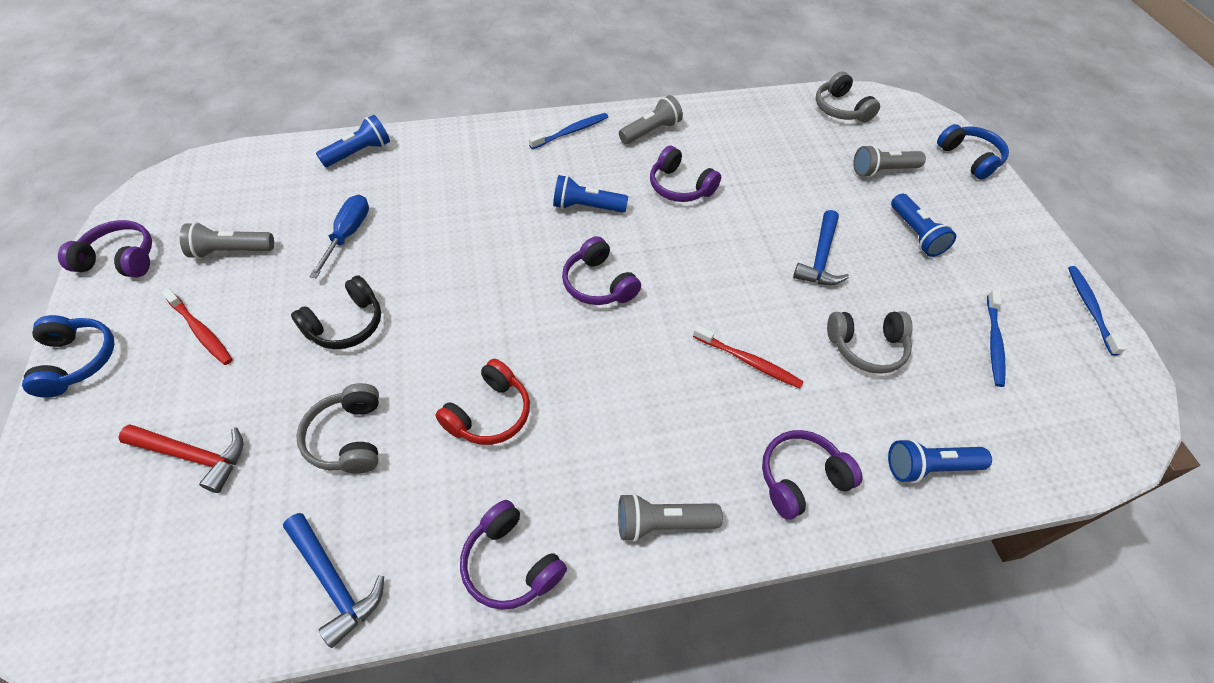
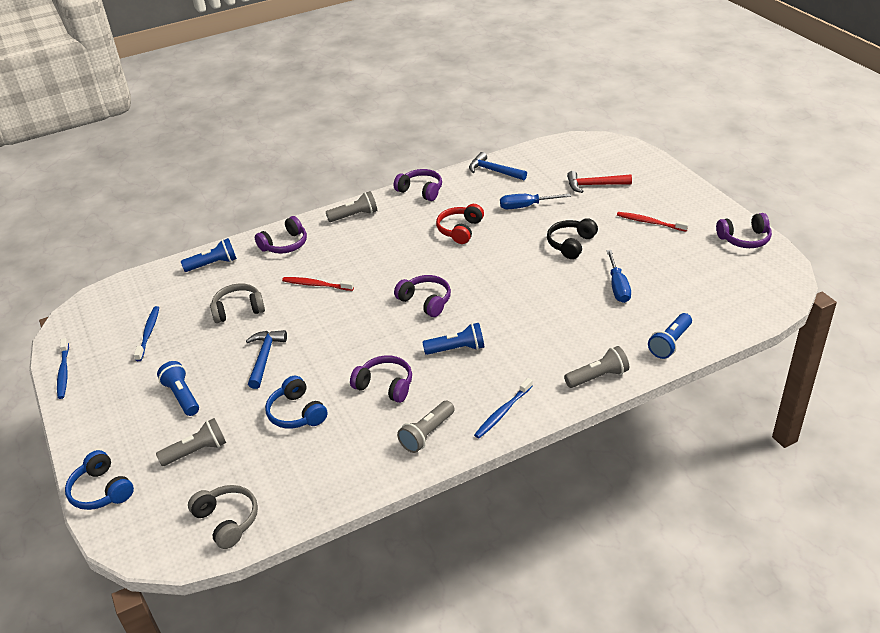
camera: 170 degrees right, 15 degrees down
blue headphones [22,315,114,398] -> blue headphones moved to [265,376,327,429]
grey flashlight [180,222,274,259] -> grey flashlight moved to [564,346,629,388]
grey headphones [296,383,379,474] -> blue screwdriver [500,194,571,209]

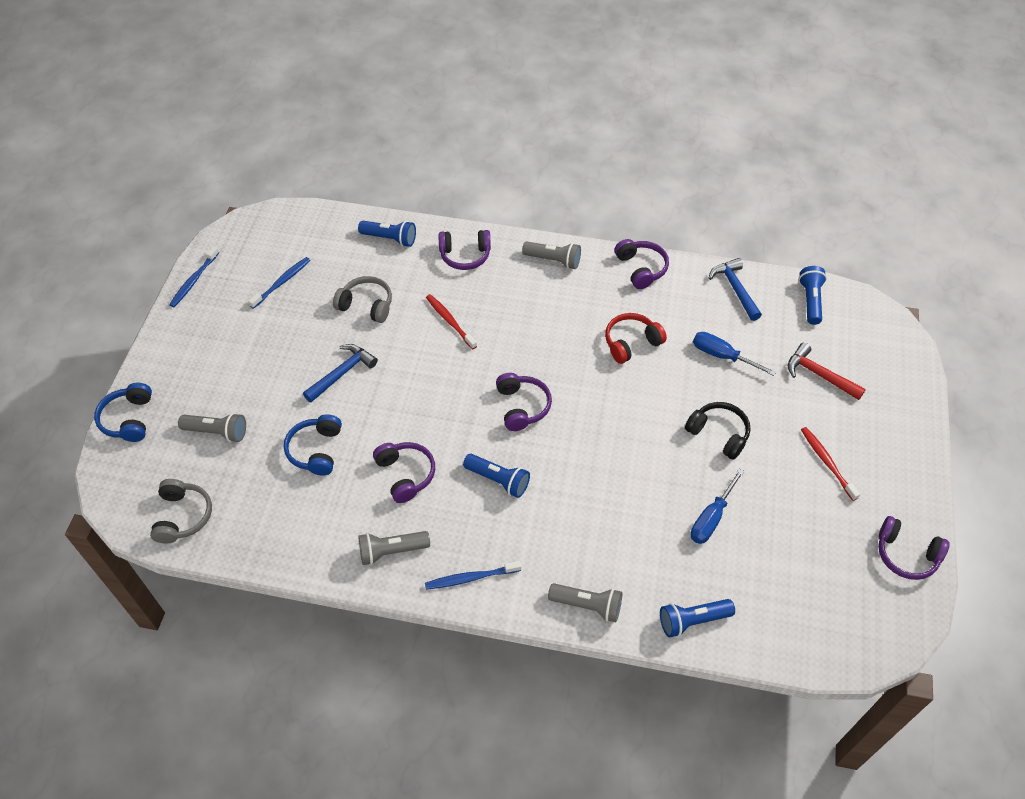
camera: 35 degrees right, 15 degrees up
blue flashlight [157,361,199,416] -> blue flashlight moved to [799,266,827,325]
black headphones [547,218,598,259] -> black headphones turned 60 degrees clockwise [685,402,751,460]

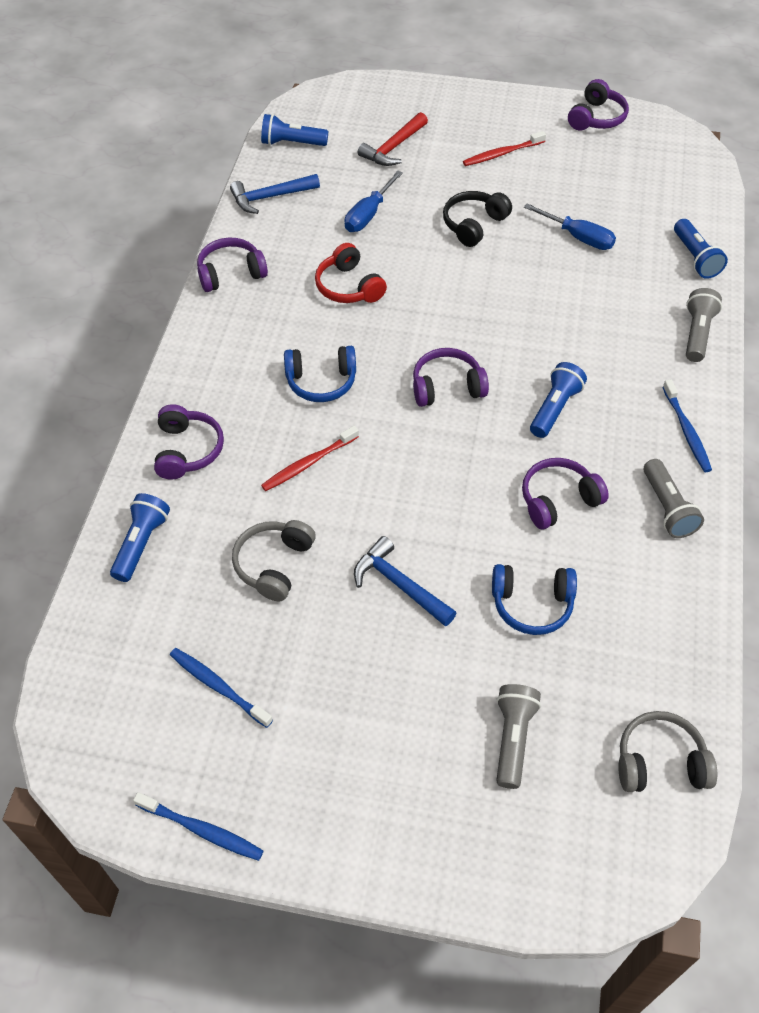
camera: 90 degrees left, 0 degrees up
blue headphones [94,383,152,442] -> blue headphones moved to [284,346,356,402]
grey flashlight [522,241,581,269] -> none

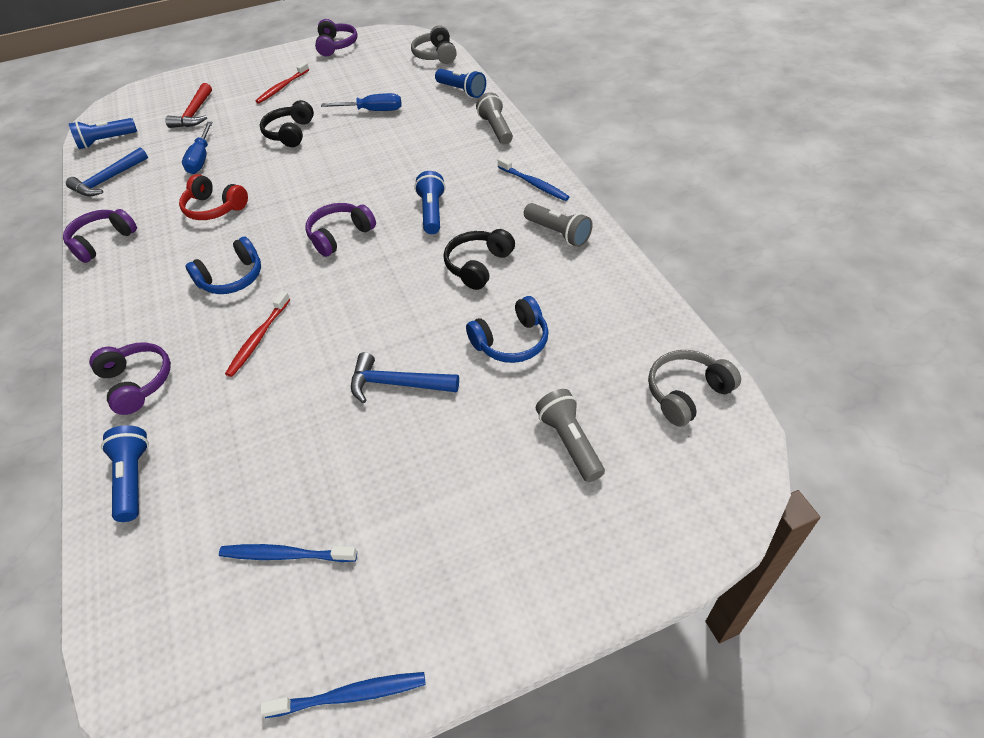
camera: 30 degrees left, 5 degrees down
grey headphones [232,520,316,601] -> grey headphones moved to [411,25,457,64]
purple headphones [522,458,609,529] -> black headphones [444,229,515,290]

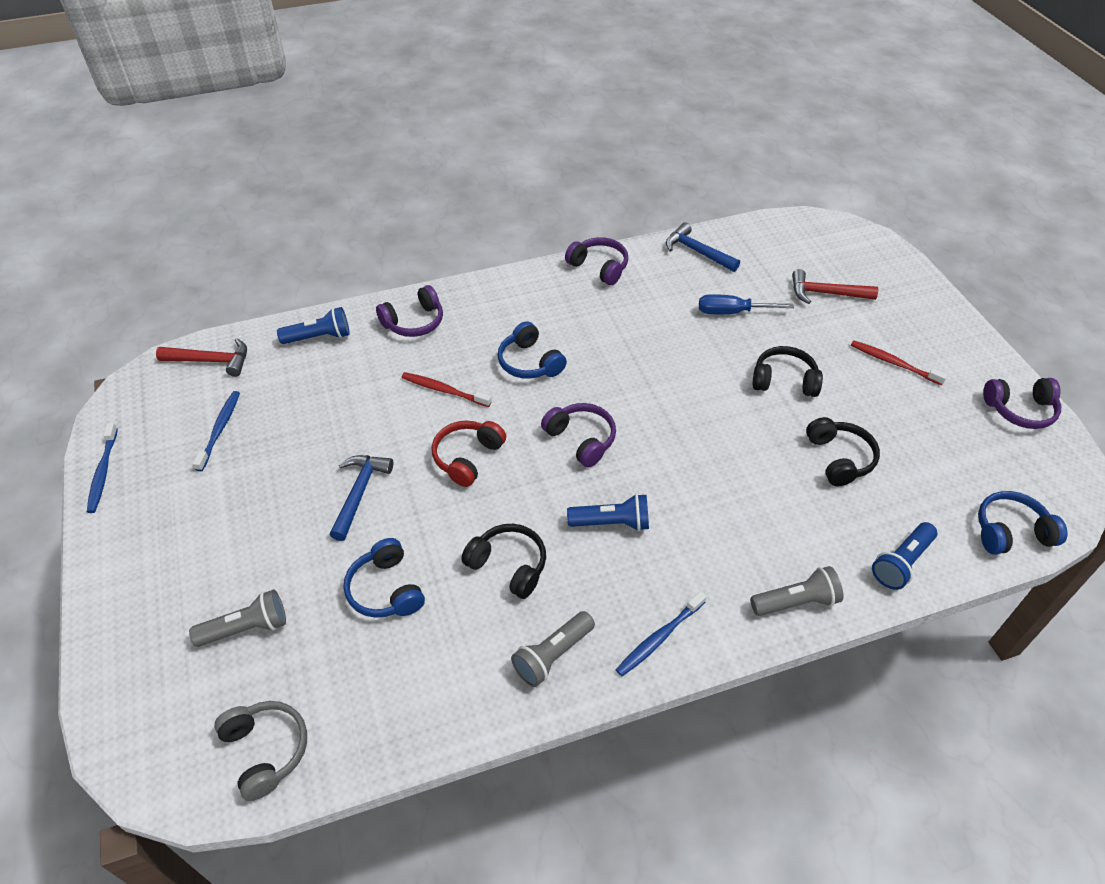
camera: 90 degrees right, 0 degrees up
blue flashlight [69,118,137,149] -> none
red headphones [179,174,248,220] -> red headphones moved to [432,421,506,487]
blue screwdriver [321,93,401,111] -> black headphones [806,417,880,487]
grey headphones [411,25,457,64] -> blue headphones [978,491,1068,555]
none -> red hammer [156,338,247,377]

